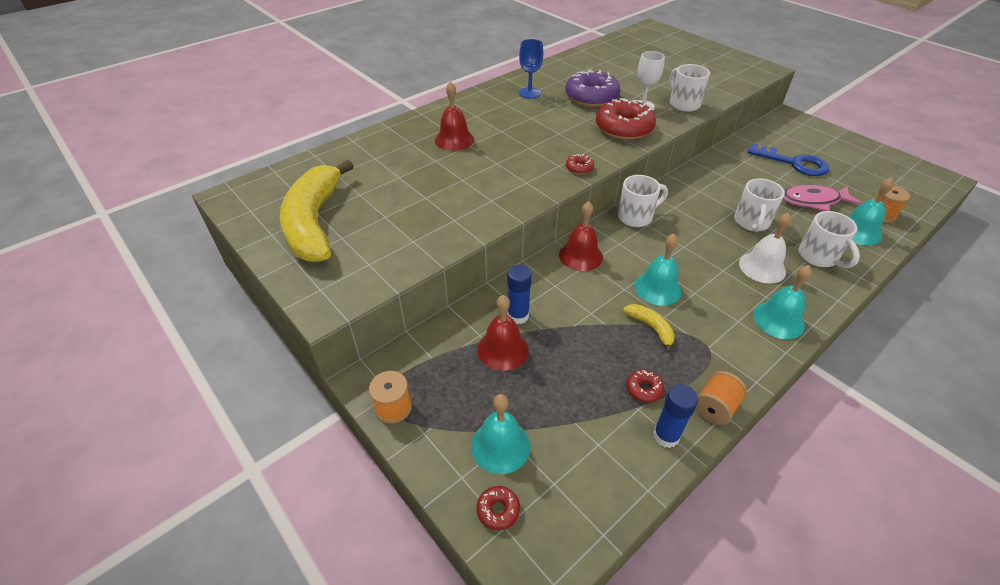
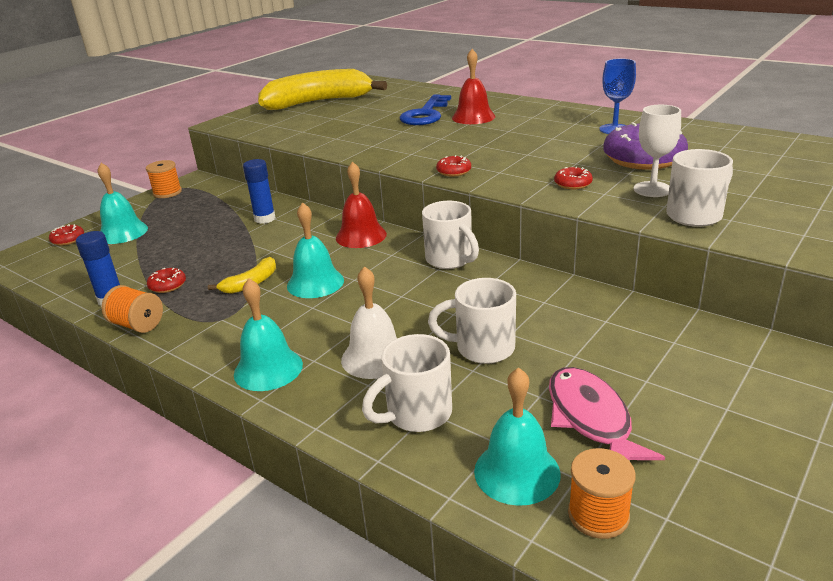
camera: 80 degrees right, 15 degrees down
red bell [477,295,529,371] -> none
red donut [596,98,656,140] -> red donut [554,167,593,189], size x0.44
blue key [747,143,829,176] -> blue key moved to [400,94,451,125]

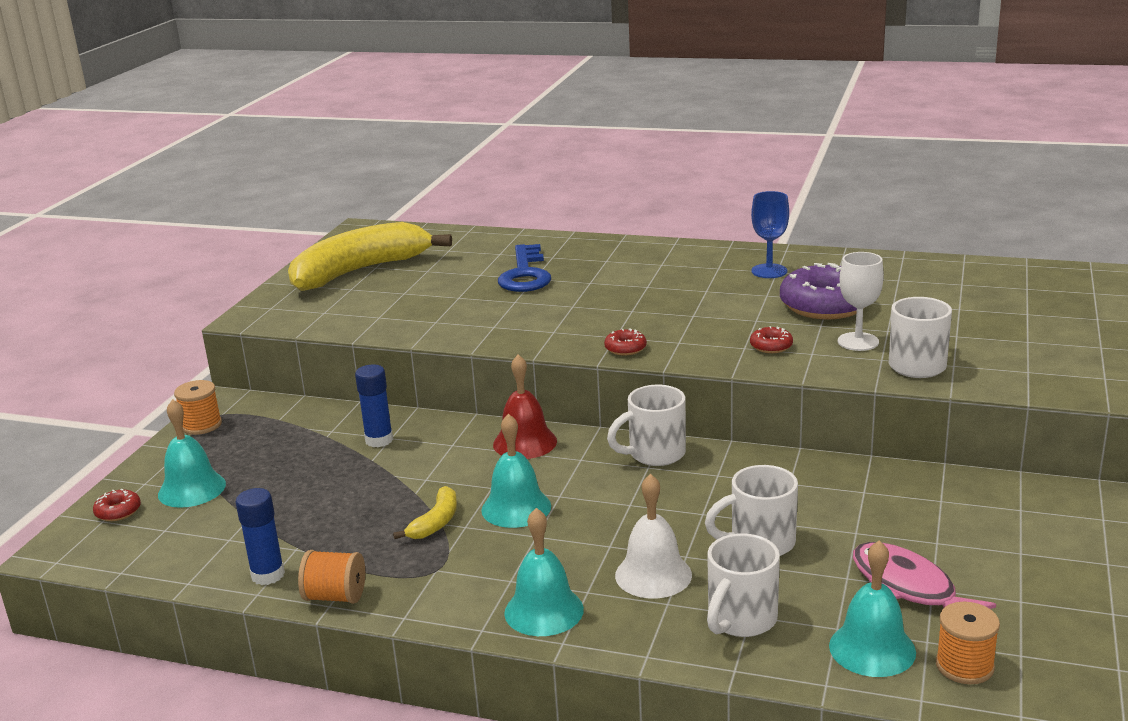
camera: 20 degrees left, 5 degrees down
red donut [147,268,186,293] -> none
white mug [422,201,479,269] -> white mug turned 120 degrees clockwise [607,385,686,466]
red bell [452,49,495,124] -> none

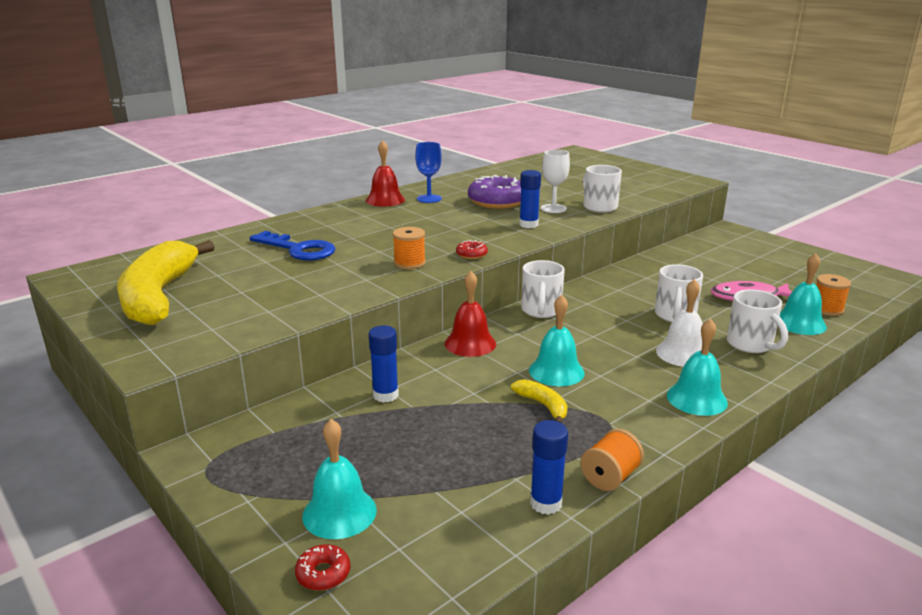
camera: 60 degrees left, 0 degrees up
orange spool [174,380,222,435] -> orange spool moved to [393,227,426,269]
red donut [750,326,793,353] -> blue glue stick [519,170,541,228]
none -> red bell [366,140,405,207]

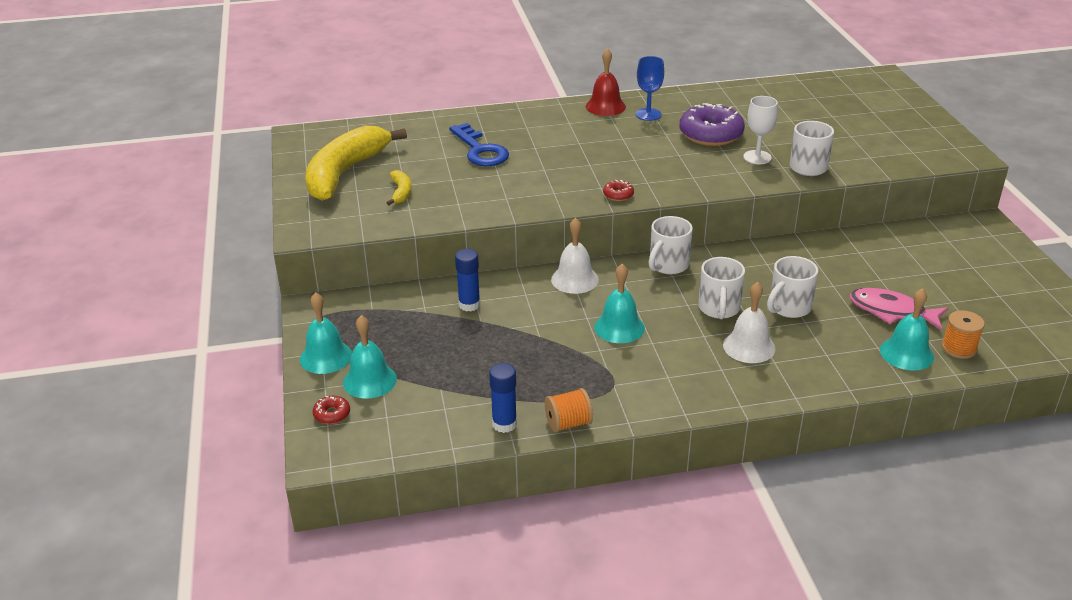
camera: 30 degrees right, 10 degrees up
orange spool [393,227,426,269] -> none
red bell [445,271,496,357] -> white bell [551,218,599,294]
yellow banana [511,379,568,423] -> yellow banana moved to [386,170,412,205]
blue glue stick [519,170,541,228] -> none
turquoise bell [667,318,728,416] -> turquoise bell moved to [300,292,352,374]
white mug [727,289,788,353] -> white mug moved to [698,257,745,319]

